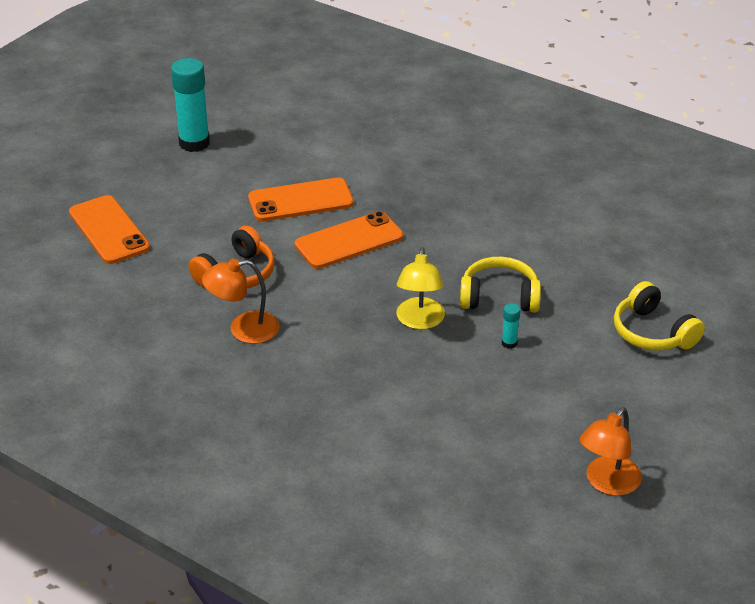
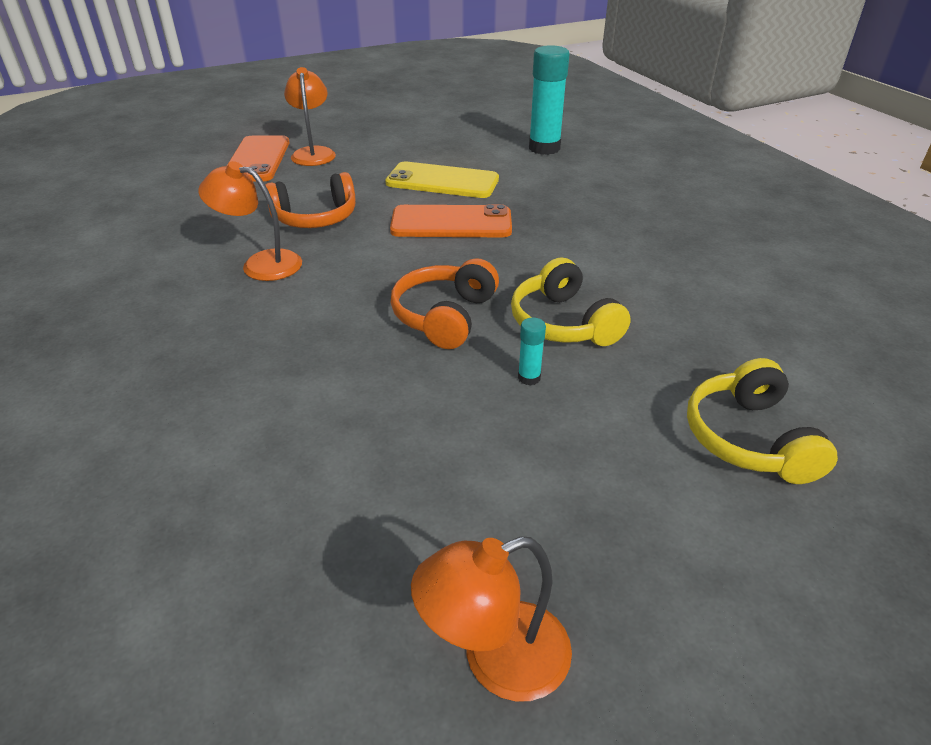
camera: 30 degrees right, 0 degrees up
turquoise glue stick [171,58,210,152] -> turquoise glue stick moved to [529,45,570,155]
orange phone [248,177,354,221] -> yellow phone [385,161,499,198]
yellow lamp [396,247,445,329] -> orange headphones [391,258,499,349]
yellow headphones [460,257,541,312] -> yellow headphones turned 150 degrees counterclockwise [511,257,631,346]
none -> orange lamp [284,67,336,166]

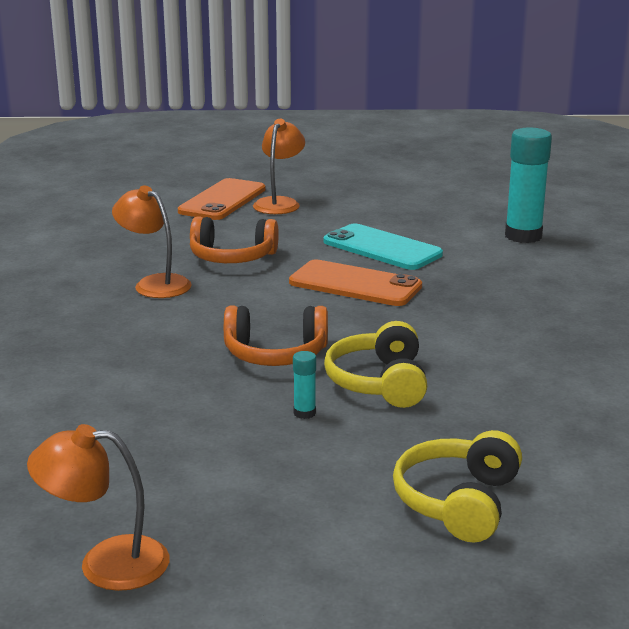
camera: 25 degrees right, 15 degrees down
yellow phone [385,161,499,198] -> turquoise phone [323,224,443,270]
orange headphones [391,258,499,349] -> orange headphones turned 135 degrees counterclockwise [224,306,328,366]

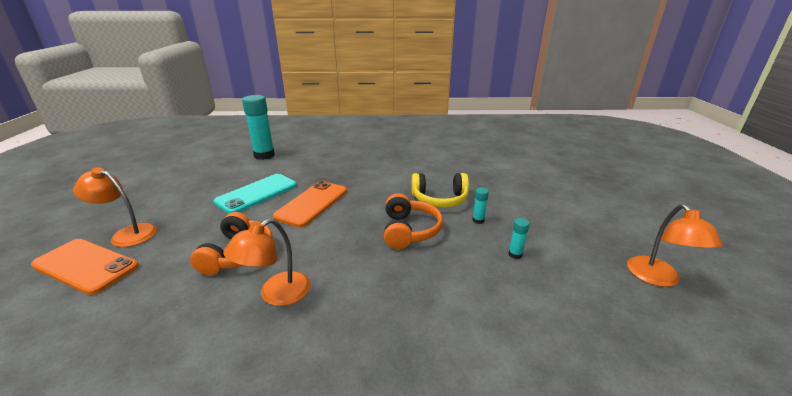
camera: 90 degrees left, 5 degrees up
yellow headphones [393,430,522,543] -> none
none -> turquoise glue stick [508,218,529,259]

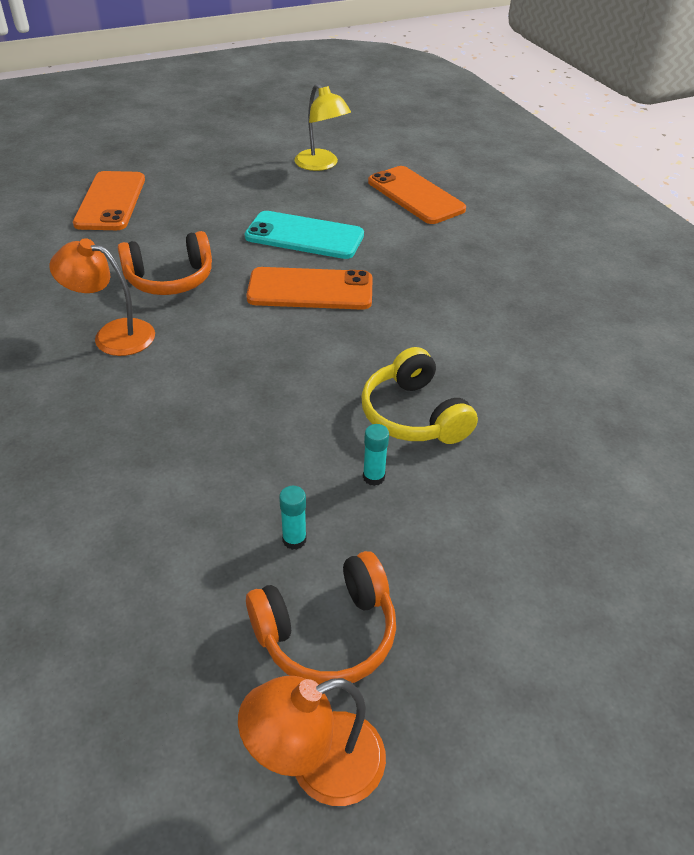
camera: 65 degrees right, 15 degrees up
orange lamp [73,167,157,247] -> none
turquoise glue stick [242,95,275,160] -> orange phone [368,166,466,224]
orange headphones [384,193,443,249] -> orange headphones moved to [246,551,396,684]
none -> yellow lamp [294,84,351,171]

